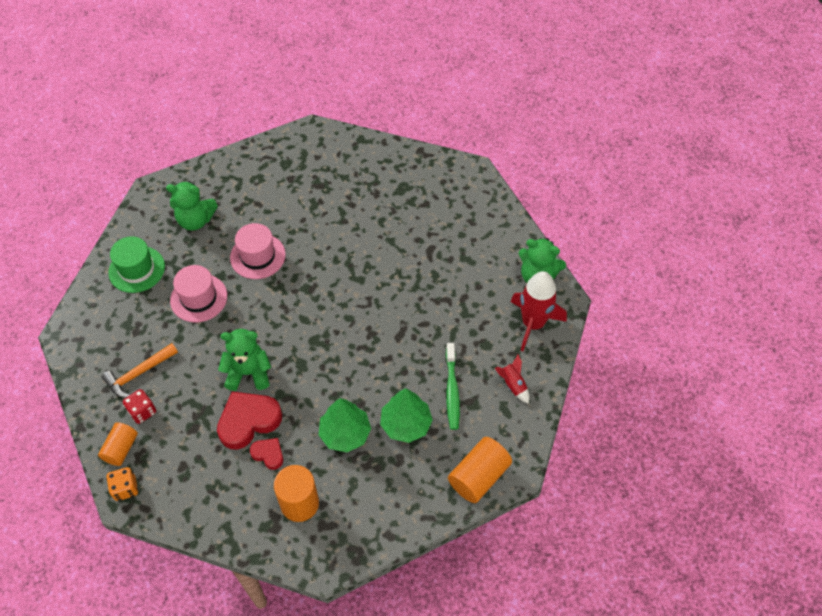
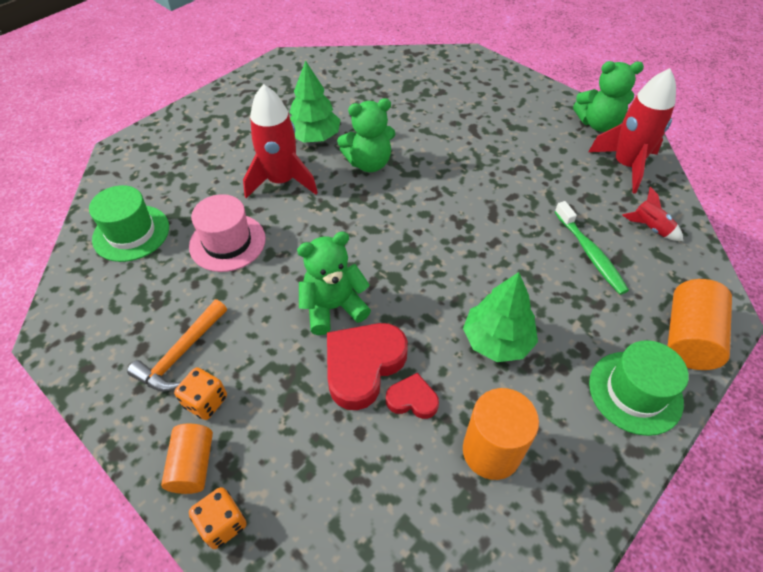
camera: 20 degrees left, 5 degrees down
red dice [123,389,156,424] -> orange dice [174,367,227,420]
green teddy bear [166,181,218,231] -> green teddy bear moved to [337,98,395,172]
pink hat [230,223,286,279] -> red rocket [243,84,318,198]
green tree [380,388,433,443] -> green tree moved to [290,61,341,143]
none -> green hat [589,340,689,436]

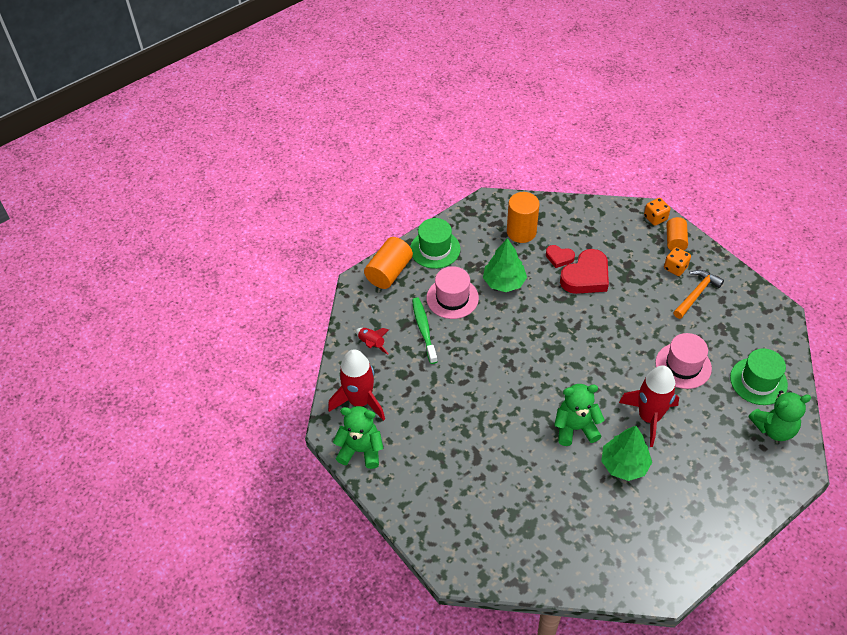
camera: 170 degrees left, 0 degrees up
green teddy bear [297,232,371,335] -> green teddy bear moved to [748,390,811,441]
none -> pink hat [426,266,479,319]

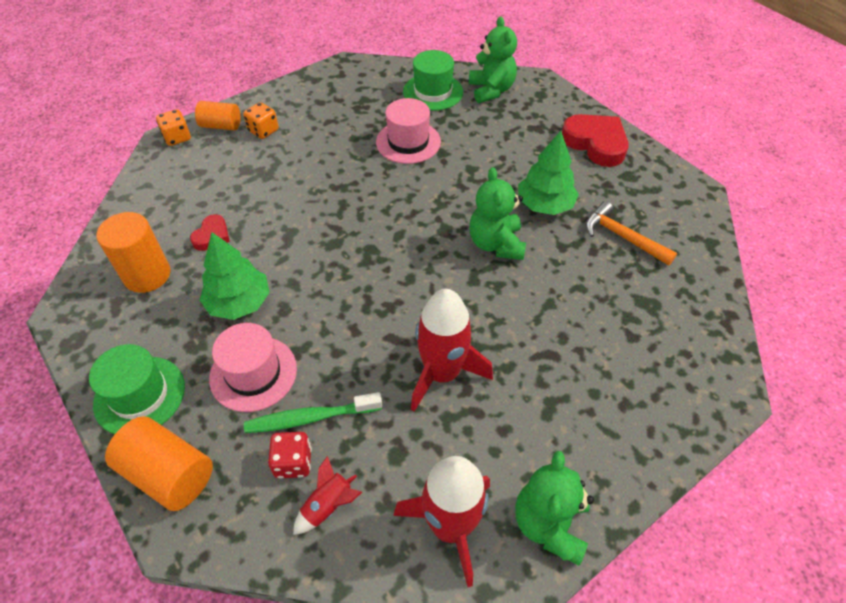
camera: 90 degrees left, 0 degrees up
red heart [560,249,609,294] -> red heart moved to [562,114,629,167]
red rocket [619,365,679,447] -> red rocket moved to [411,289,493,411]
orange hammer [673,270,724,319] -> orange hammer moved to [586,201,677,266]
none -> red dice [268,432,312,479]

